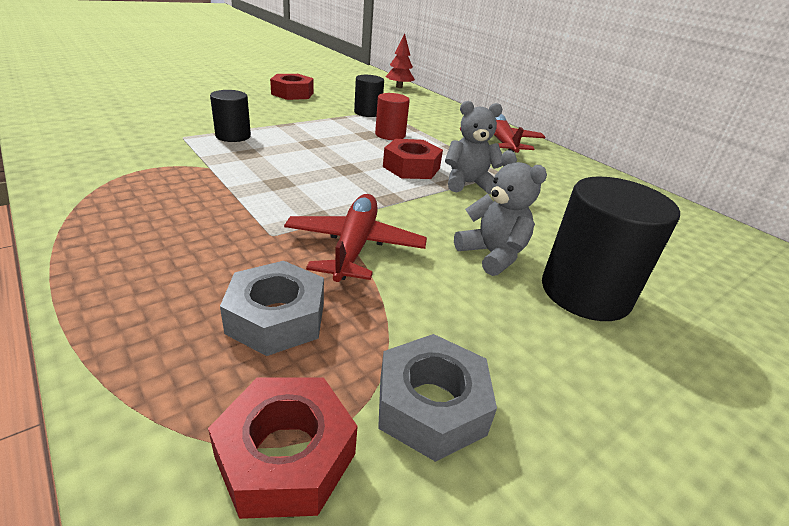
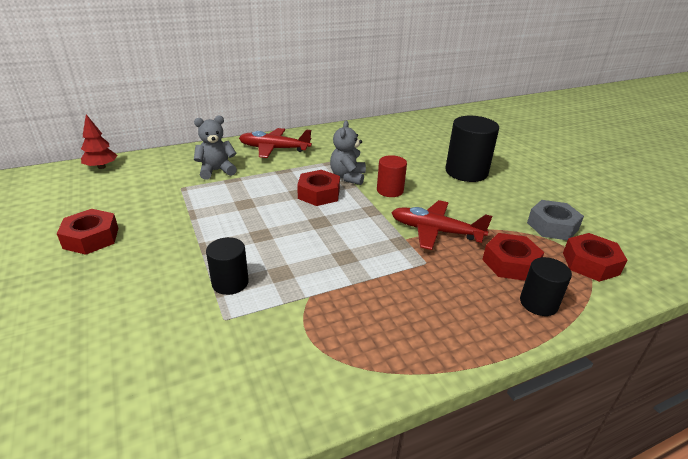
camera: 75 degrees left, 0 degrees up
grey nut [220,261,324,356] -> red nut [482,233,544,281]
black cylinder [354,75,384,117] -> black cylinder moved to [520,257,572,316]
red cylinder [375,93,410,140] -> red cylinder moved to [377,155,407,197]
grey teddy bear [454,150,547,276] -> grey teddy bear moved to [194,115,237,180]

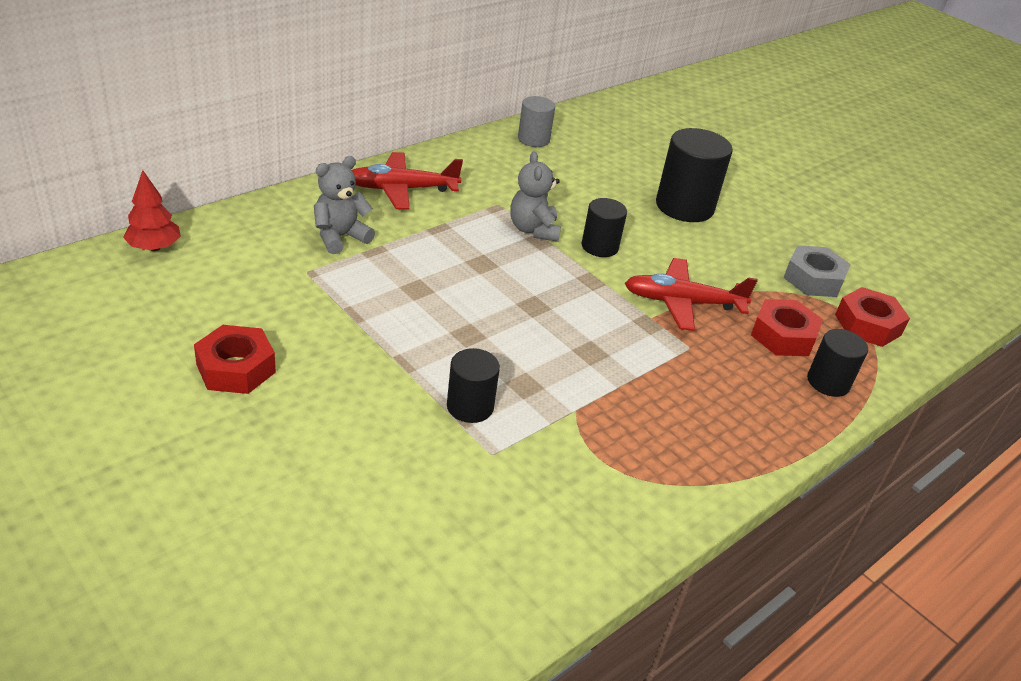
camera: 20 degrees left, 5 degrees up
red nut [297,170,340,206] -> none
red cylinder [377,155,407,197] -> black cylinder [582,198,627,257]
none -> grey cylinder [518,96,555,147]

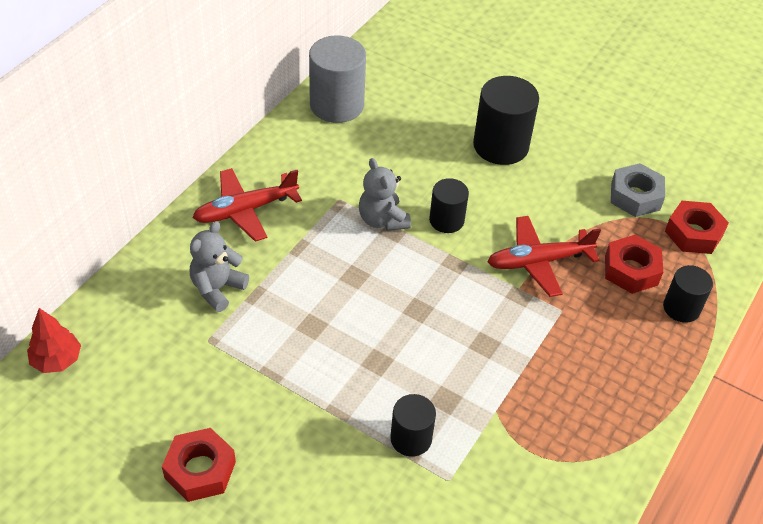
camera: 15 degrees left, 10 degrees up
grey cylinder [518,96,555,147] -> grey cylinder [309,35,366,123], size x1.70

